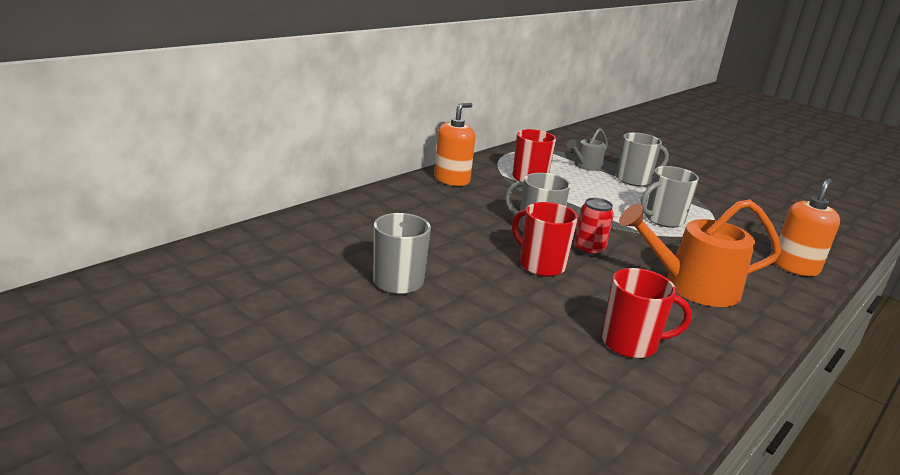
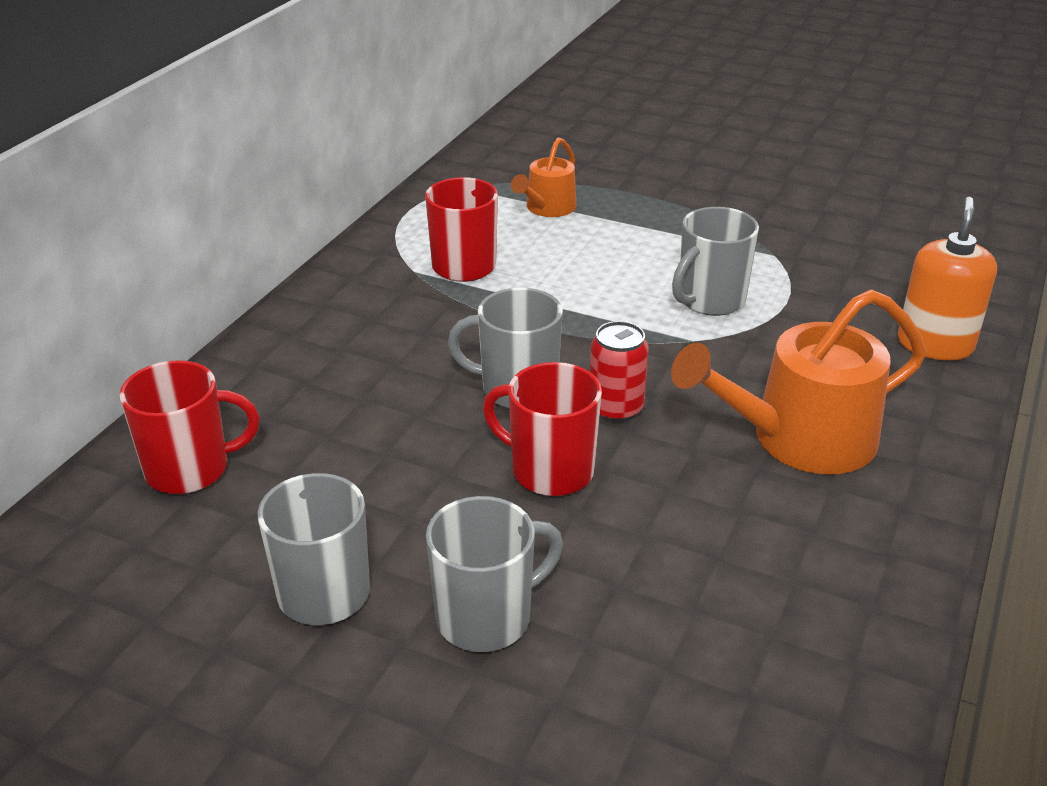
camera: 15 degrees left, 10 degrees up
orange soap dispenser [434,103,475,186] -> none
grey watering can [566,128,608,171] -> orange watering can [511,138,577,217]
red mug [602,268,692,358] -> red mug moved to [119,360,259,494]
grey mug [616,132,669,186] -> grey mug moved to [426,496,563,652]

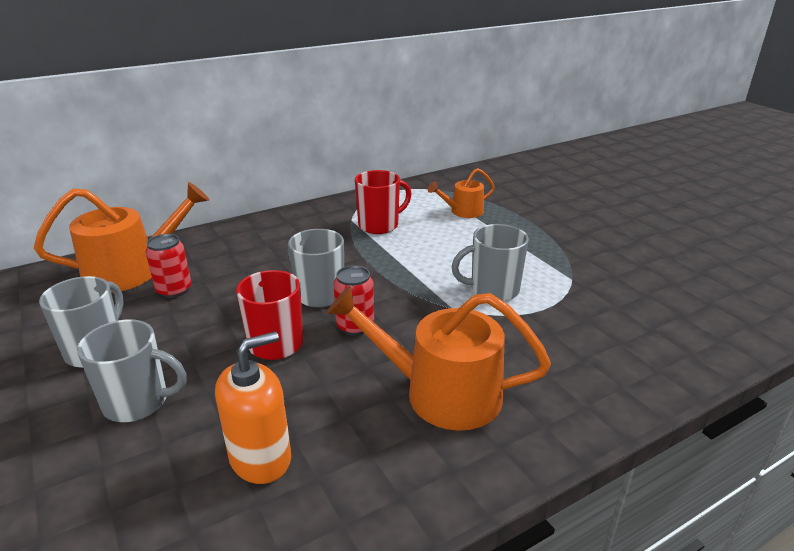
camera: 35 degrees right, 5 degrees down
red mug [119,360,259,494] -> orange watering can [34,182,209,293]
orange soap dispenser [898,197,997,360] -> orange soap dispenser moved to [215,331,291,484]
none -> red can [146,234,191,298]

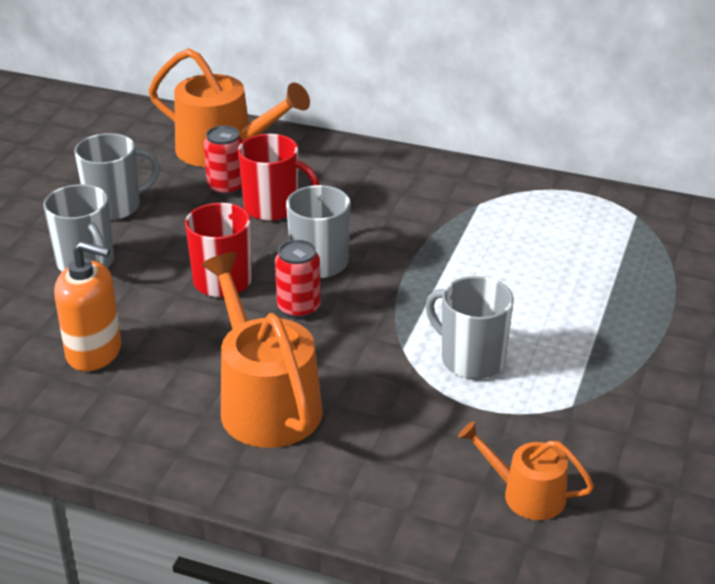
camera: 50 degrees right, 5 degrees up
red mug [355,170,411,234] -> red mug moved to [238,134,320,221]
orange watering can [428,168,495,218] -> orange watering can moved to [458,421,594,520]

